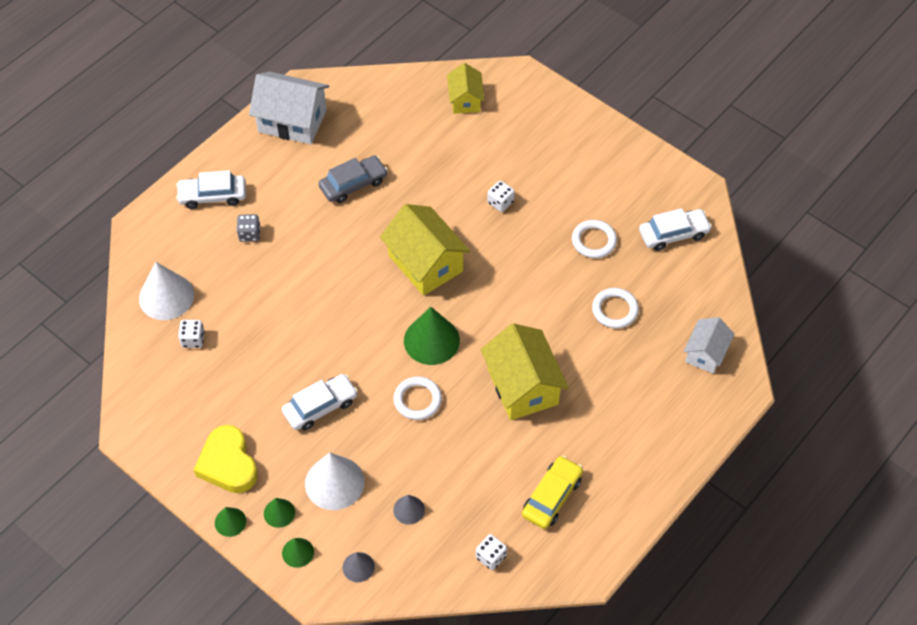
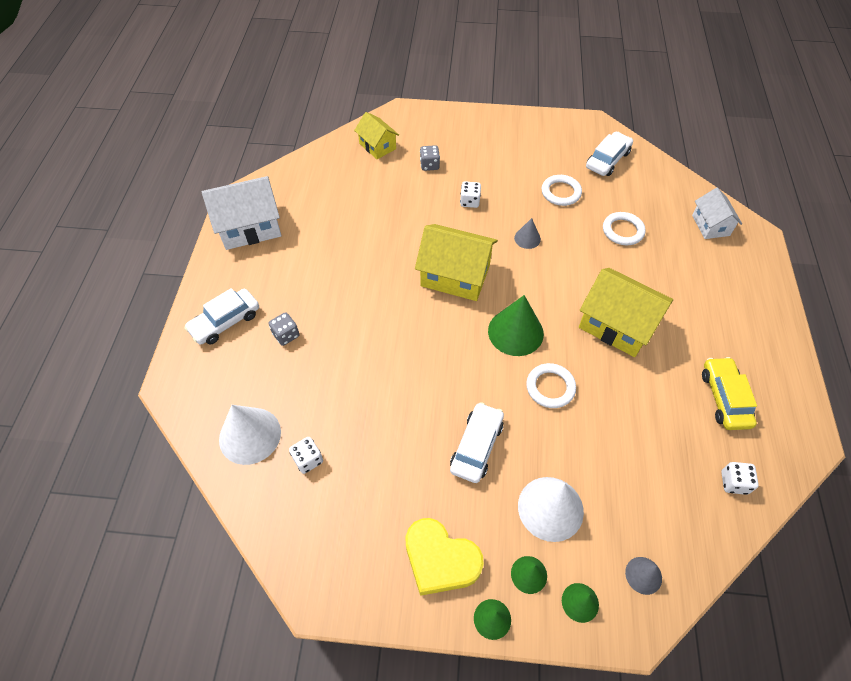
camera: 35 degrees left, 0 degrees up
grey car [318,155,388,203] -> none
grey cone [393,495,425,525] -> grey cone moved to [514,218,541,249]
none -> grey dice [420,145,440,171]

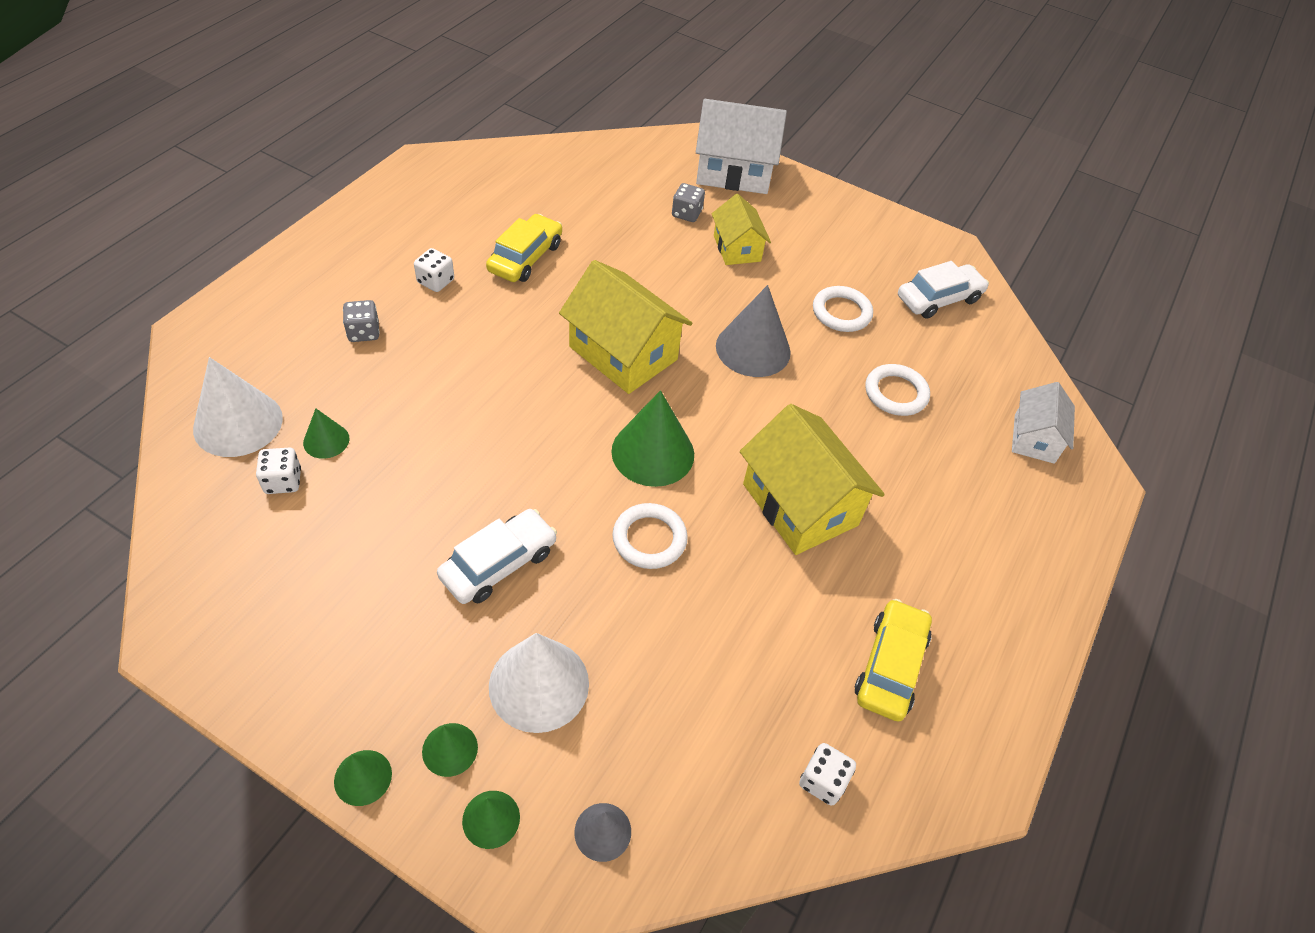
camera: 20 degrees right, 5 degrees down
white car [184,288,259,345] -> none
white house [202,176,282,250] -> white house moved to [696,99,787,194]
yellow house [354,112,399,159] -> yellow house moved to [712,194,771,265]
yellow heart [405,518,484,596] -> none
white dice [460,181,481,208] -> white dice moved to [414,248,454,292]
grey cone [514,218,541,249] -> grey cone [716,285,791,377], size x1.91
none -> green cone [303,409,350,459]
none -> yellow car [486,214,562,282]

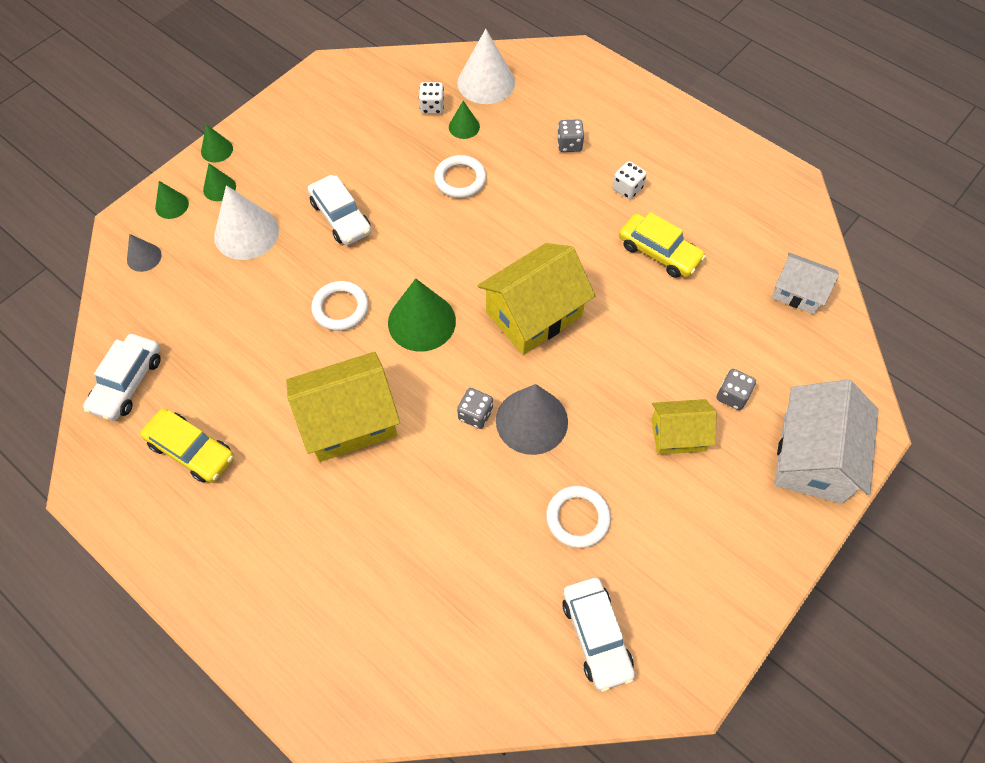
camera: 105 degrees right, 10 degrees up
white dice [799,743,856,806] -> white car [83,334,161,421]
white ring [865,364,930,416] -> white ring moved to [434,155,486,198]
white house [1012,382,1075,464] -> white house moved to [772,252,839,314]
none -> grey dice [457,388,493,429]

